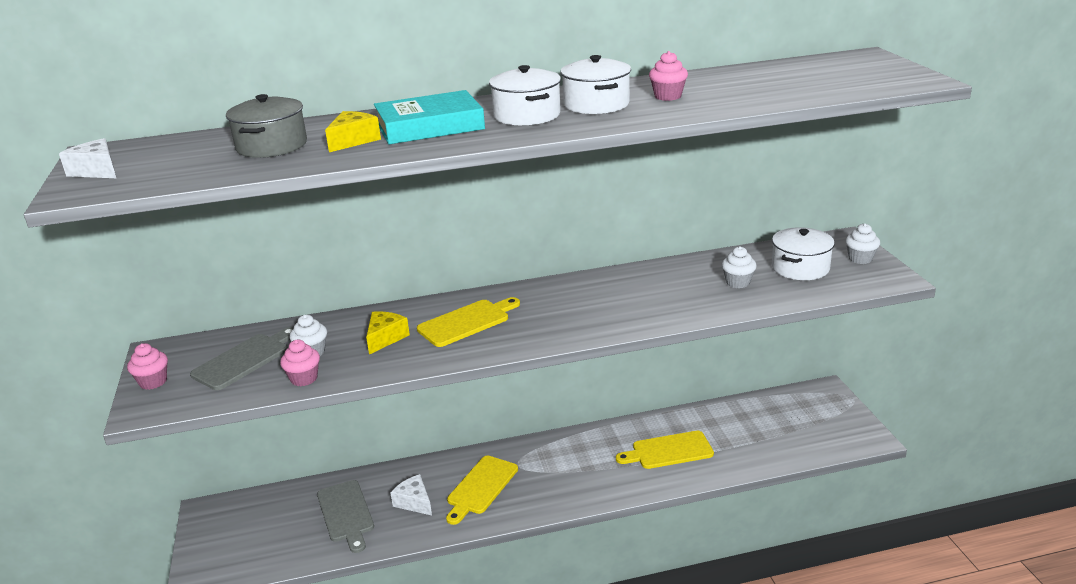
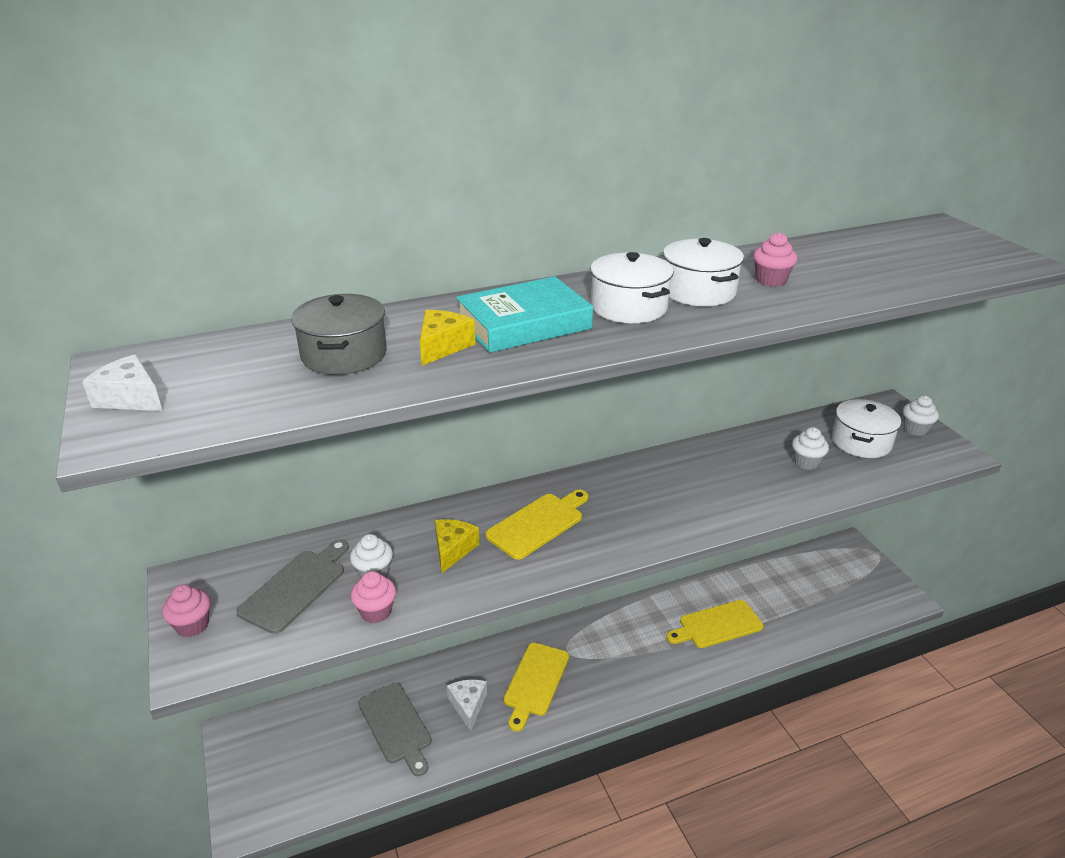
camera: 10 degrees left, 5 degrees up
white cheese [391,474,432,515] -> white cheese turned 45 degrees clockwise [447,679,487,732]

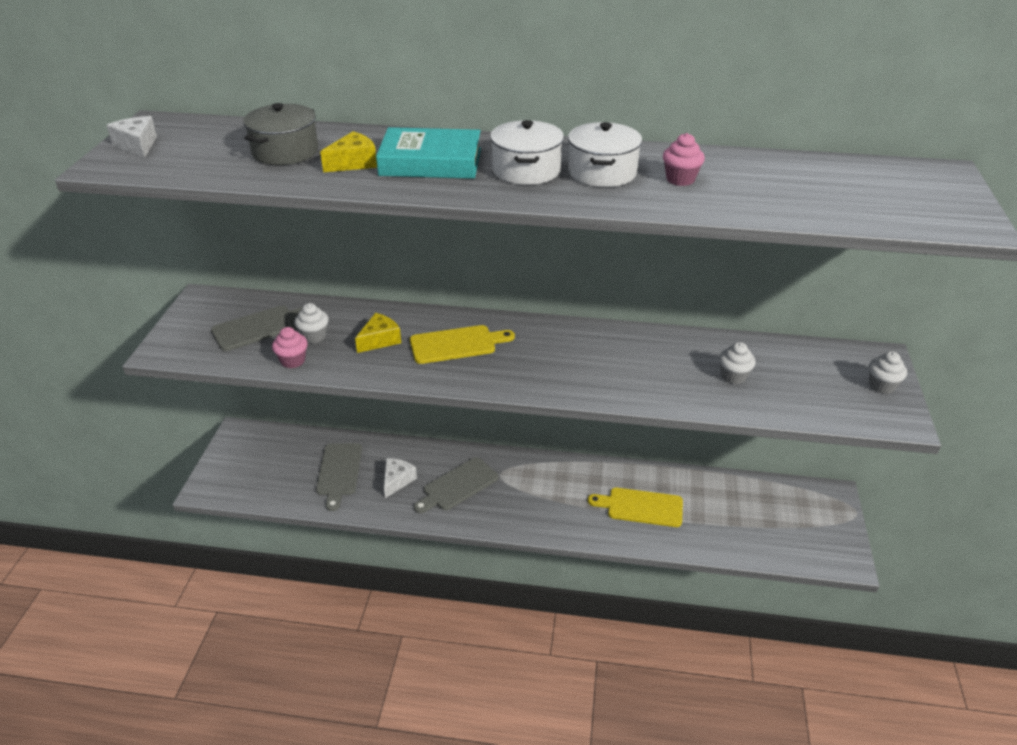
camera: 30 degrees right, 5 degrees up
pink cupcake [162,585,211,637] -> none
yellow cutting board [504,643,569,731] -> grey cutting board [414,457,498,513]
white pot [832,399,901,458] -> none

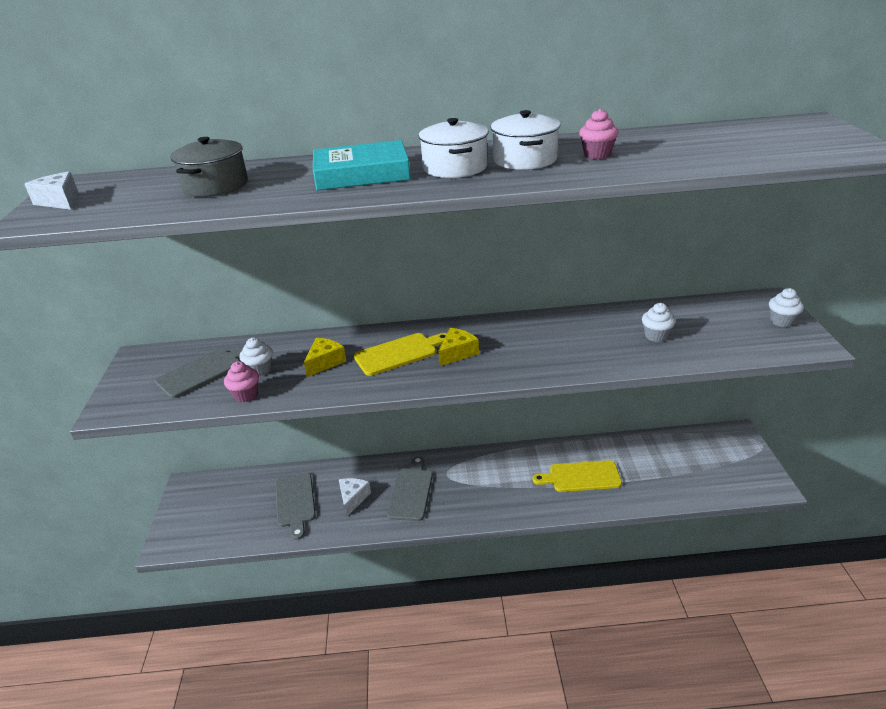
camera: 10 degrees left, 5 degrees down
yellow cheese [320,131,377,172] -> yellow cheese moved to [438,328,479,366]
grey cutting board [414,457,498,513] -> grey cutting board turned 150 degrees clockwise [387,456,433,521]

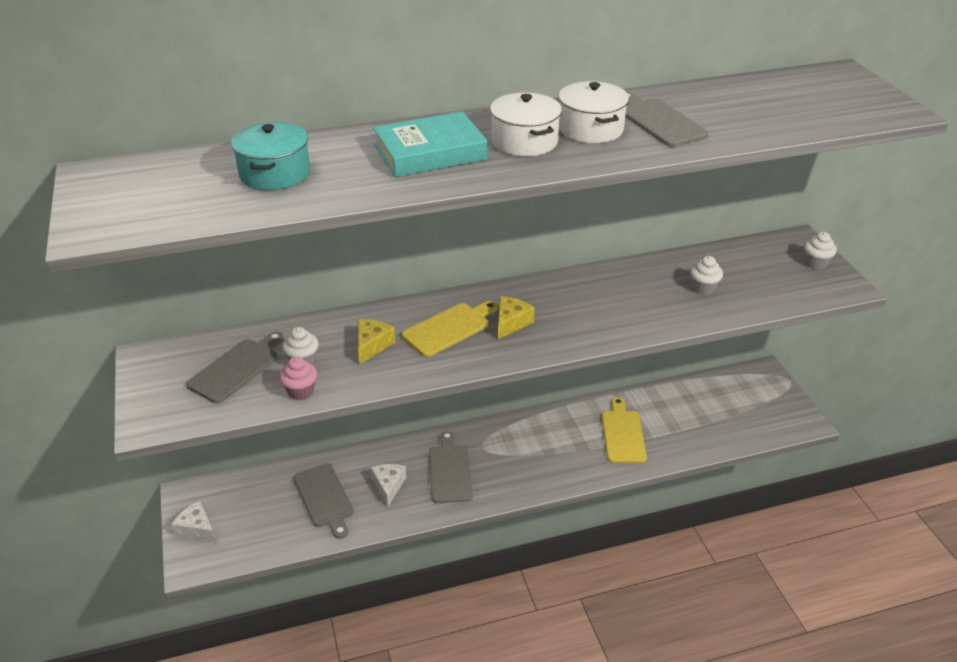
camera: 15 degrees left, 5 degrees up
white cheese [24,171,78,210] -> white cheese moved to [171,501,216,542]
grey pot [170,137,248,197] -> turquoise pot [231,122,310,190]
yellow cutting board [533,460,622,492] -> yellow cutting board turned 105 degrees clockwise [602,397,647,463]
pink cupcake [579,109,619,159] -> grey cutting board [625,92,709,147]

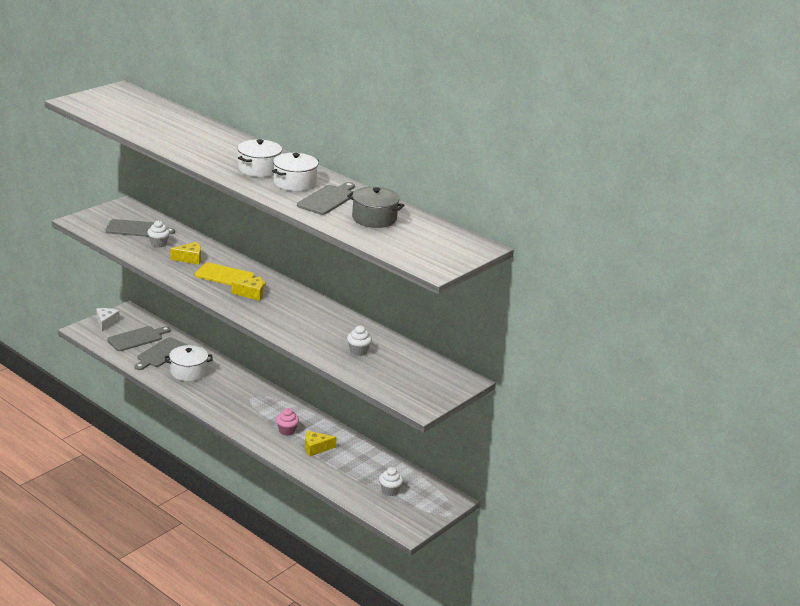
camera: 55 degrees right, 10 degrees down
turquoise pot [231,122,310,190] -> none
pink cupcake [279,357,317,400] -> pink cupcake moved to [276,408,299,436]
white cheese [370,464,406,506] -> white pot [165,345,213,381]
turquoise book [373,111,487,177] -> none
grey cutting board [429,431,473,503] -> grey cutting board moved to [107,326,171,351]
yellow cutting board [602,397,647,463] -> yellow cheese [305,431,337,456]
white cupcake [804,232,837,270] -> white cupcake moved to [379,467,403,496]
none -> grey pot [347,187,405,228]

